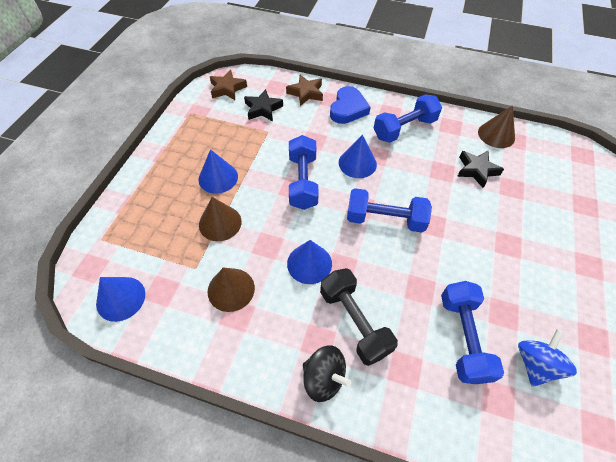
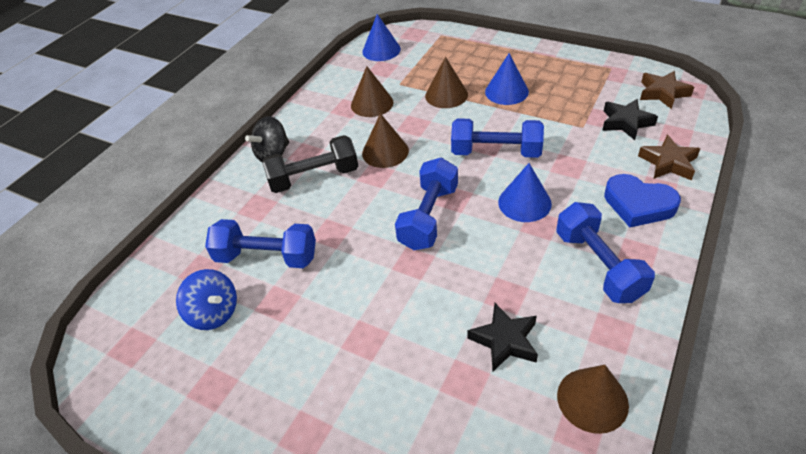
camera: 105 degrees right, 10 degrees down
blue cone [287,240,332,284] -> brown cone [362,113,409,168]

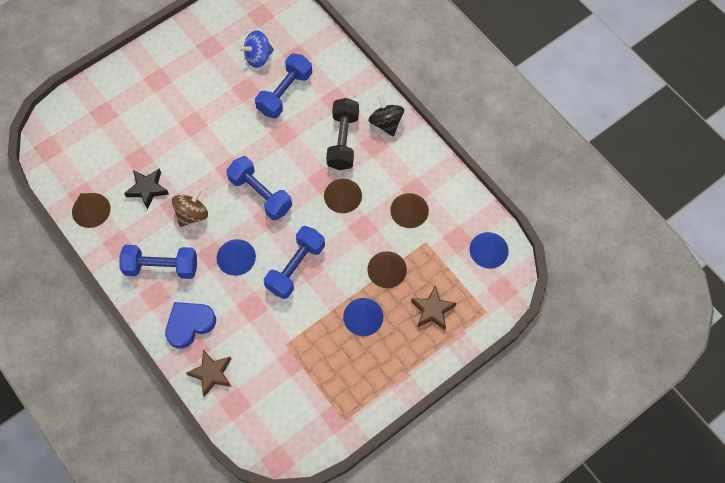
camera: 110 degrees right, 20 degrees up
black star [602,99,658,140] -> none
brown star [640,71,694,109] -> brown star moved to [411,286,456,330]
none -> brown spinning top [172,188,208,227]

